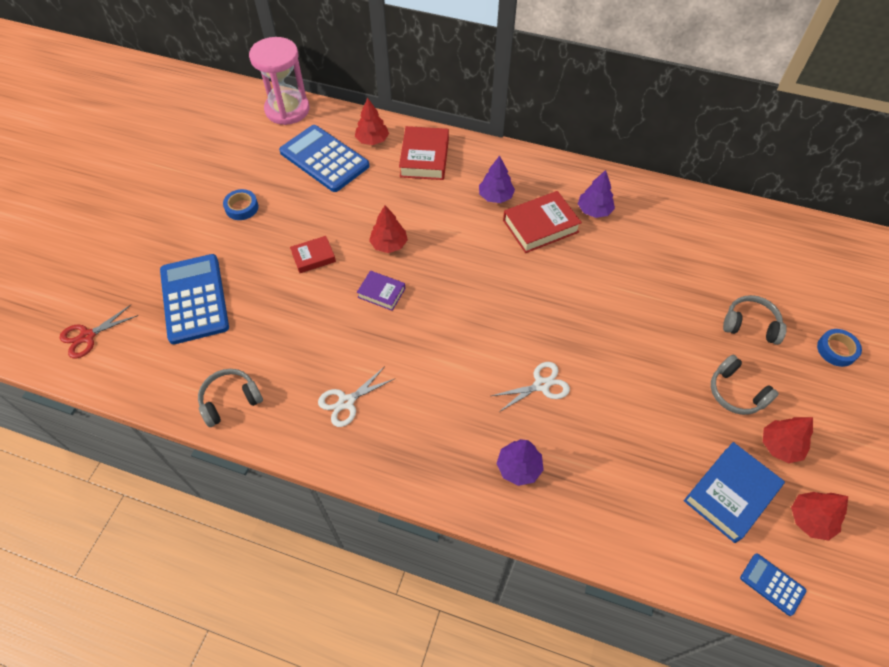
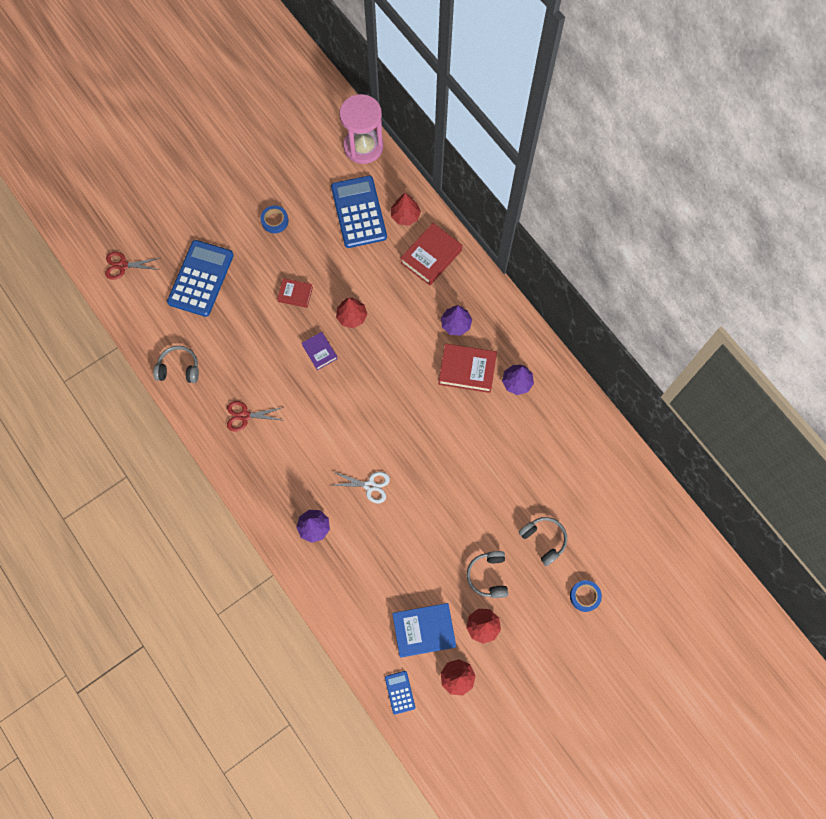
camera: 35 degrees right, 15 degrees up
white scissors [318,366,396,427] -> red scissors [227,401,284,431]

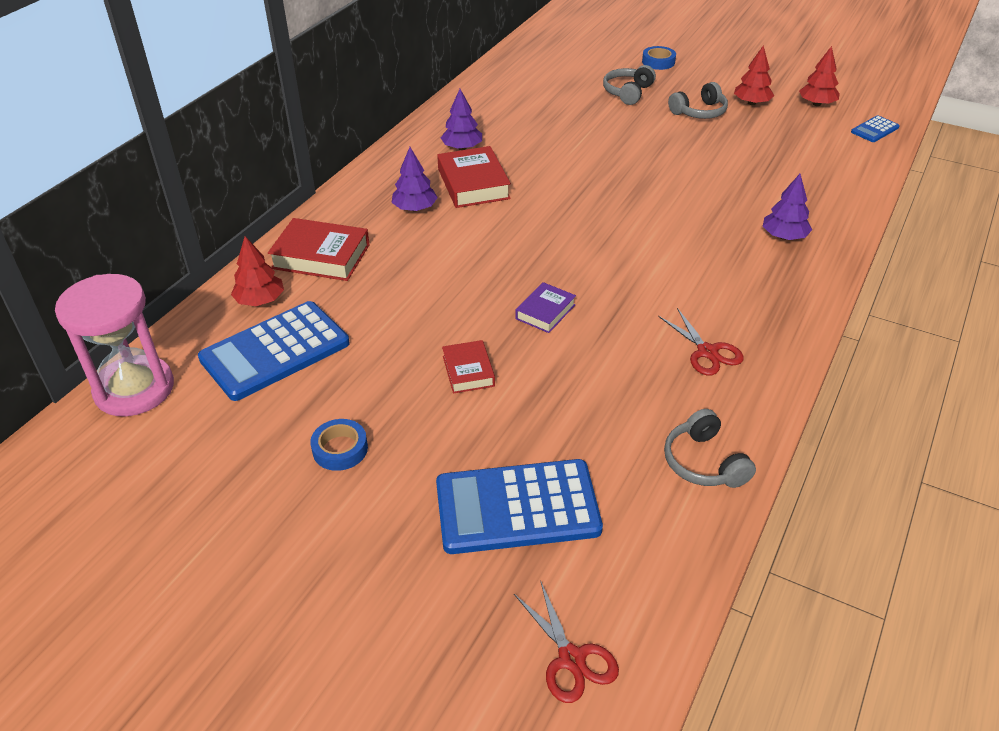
camera: 115 degrees left, 30 degrees down
white scissors [332,471,390,503] -> none
red tree [336,298,367,328] -> none
blue book [392,603,456,658] -> none

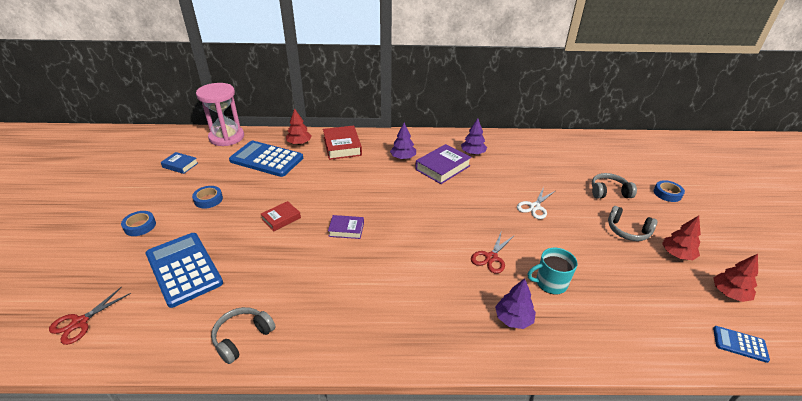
camera: 60 degrees right, 5 degrees down
red book [437,146,511,208] -> purple book [415,144,471,184]
red scissors [658,308,744,376] -> red scissors moved to [471,233,515,274]
none -> blue tape [121,211,156,236]
none -> blue book [161,152,198,174]
none -> white scissors [517,187,555,219]
none -> turquoise mug [528,248,578,295]

